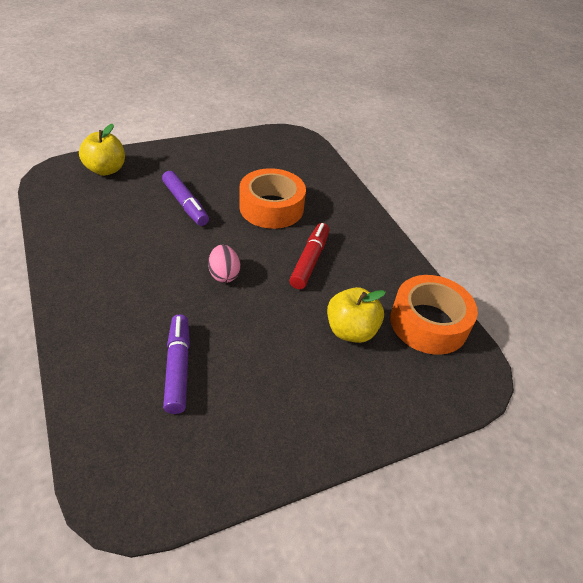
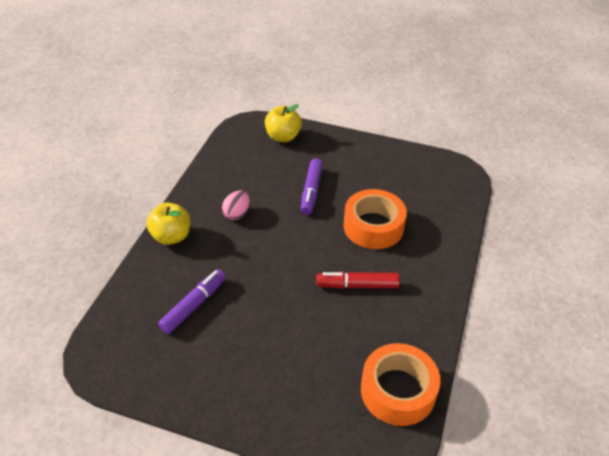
camera: 45 degrees right, 0 degrees up
pink egg [208,245,240,283] -> pink egg moved to [222,191,250,220]
red marker [289,223,329,289] -> red marker turned 150 degrees counterclockwise [316,272,400,289]
yellow apple [327,287,386,343] -> yellow apple moved to [146,203,190,245]

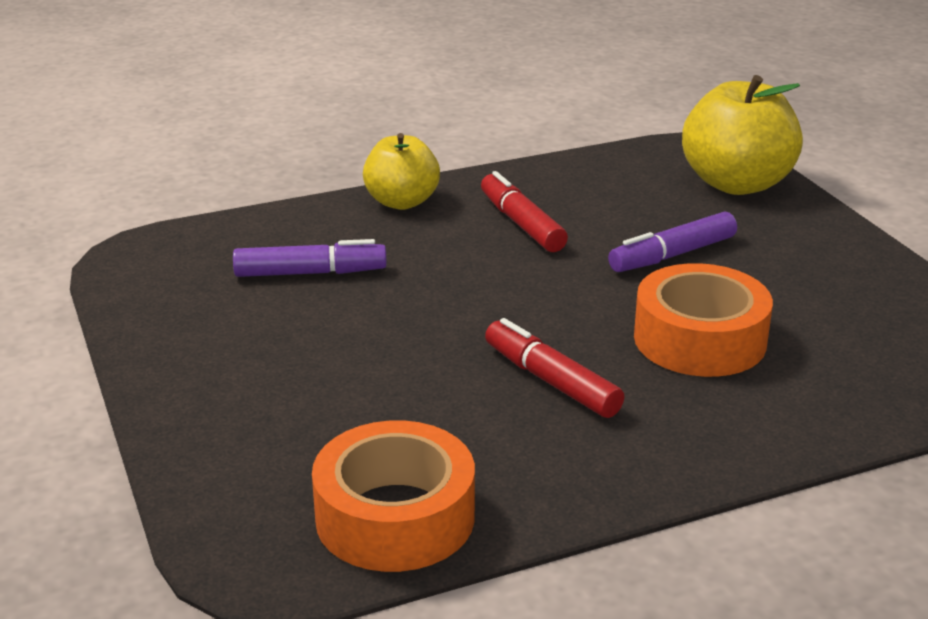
camera: 50 degrees right, 15 degrees down
pink egg [222,191,250,220] -> red marker [481,171,568,252]
yellow apple [265,104,302,142] -> yellow apple [682,75,803,195], size x1.56

